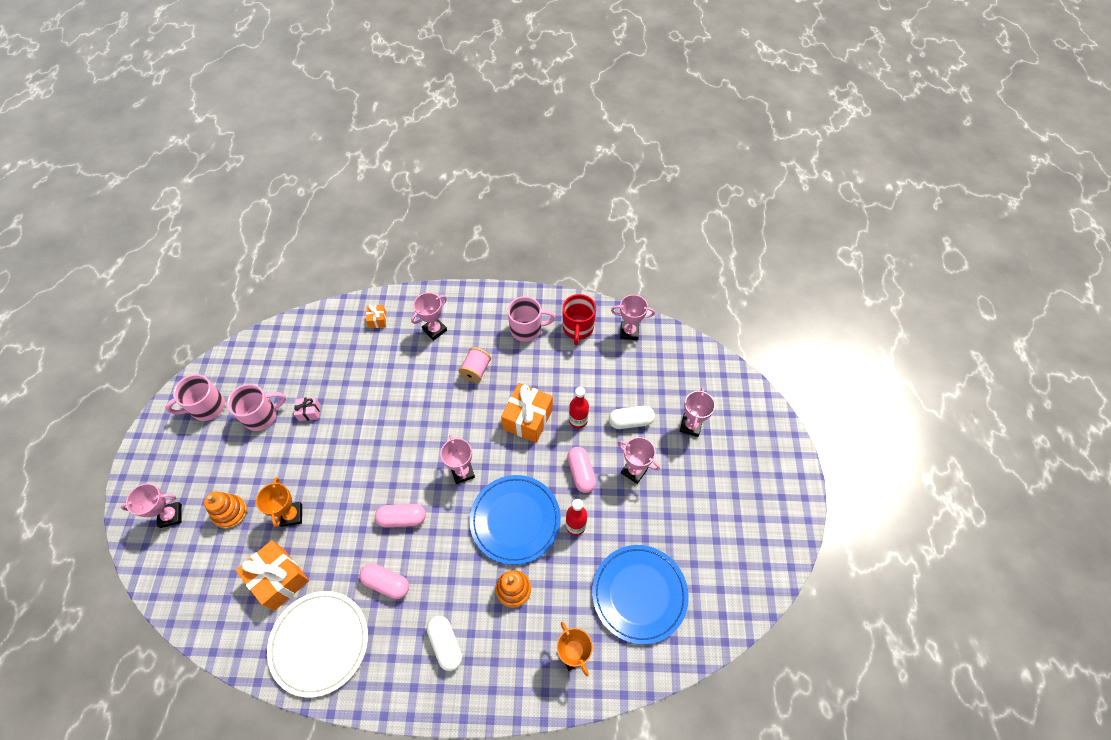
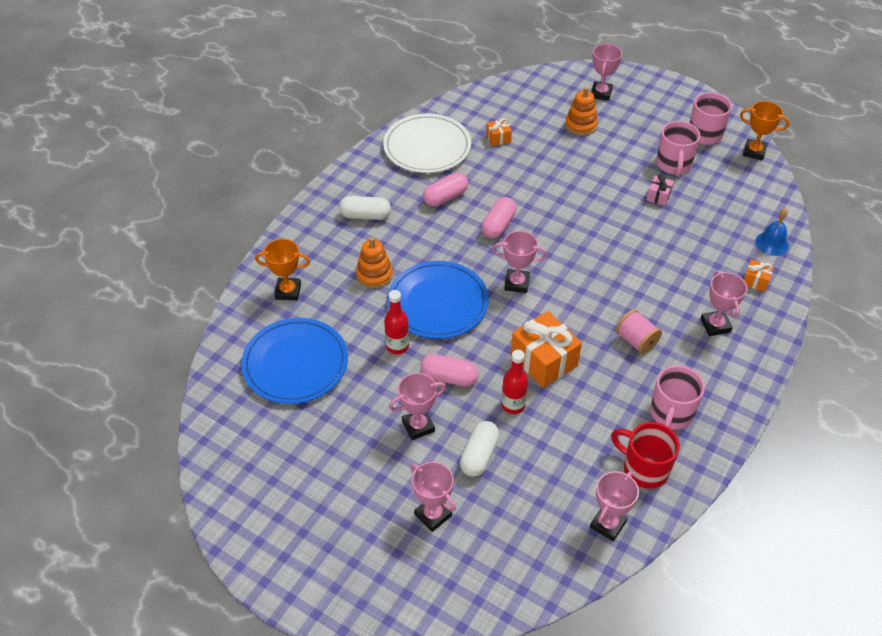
camera: 120 degrees right, 10 degrees down
orange gift [236,540,309,611] -> orange gift [486,118,512,146], size x0.49
orange trophy [256,477,302,527] -> orange trophy moved to [740,101,790,161]
none -> blue bell [755,208,789,256]

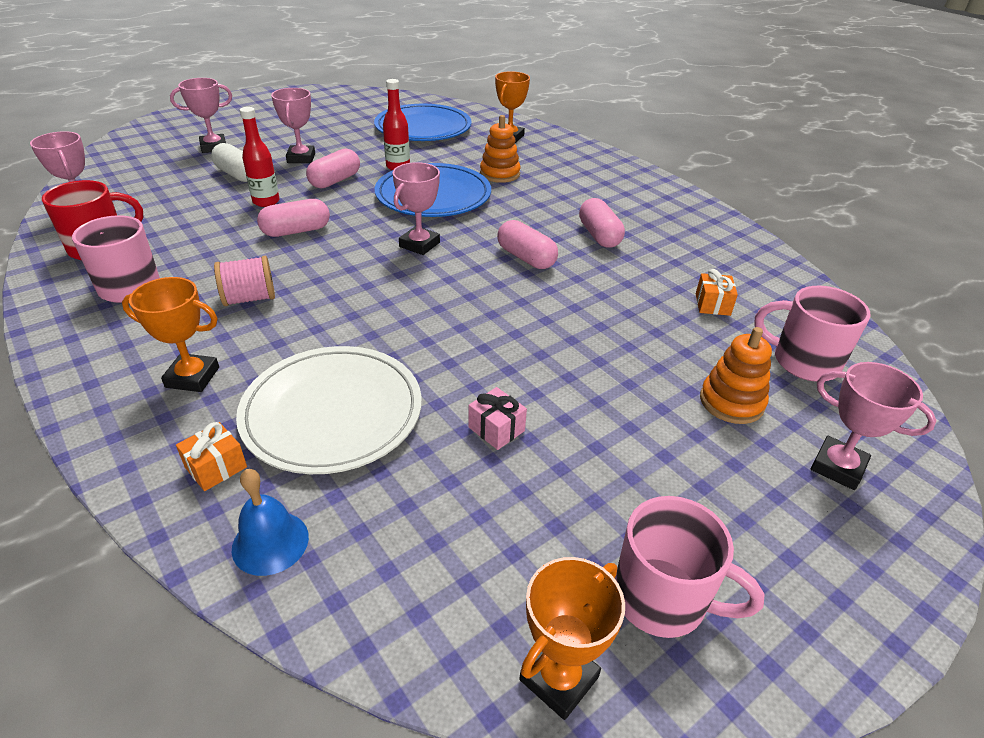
camera: 110 degrees right, 10 degrees down
white capsule [339,196,391,220] -> none
white plate [383,113,471,173] -> white plate moved to [236,346,422,474]
orange gift [511,311,582,388] -> pink capsule [257,199,330,237]
pink mug [656,121,700,176] -> pink mug moved to [754,286,871,382]
pink trophy [700,271,747,336] -> orange trophy [122,277,219,392]

